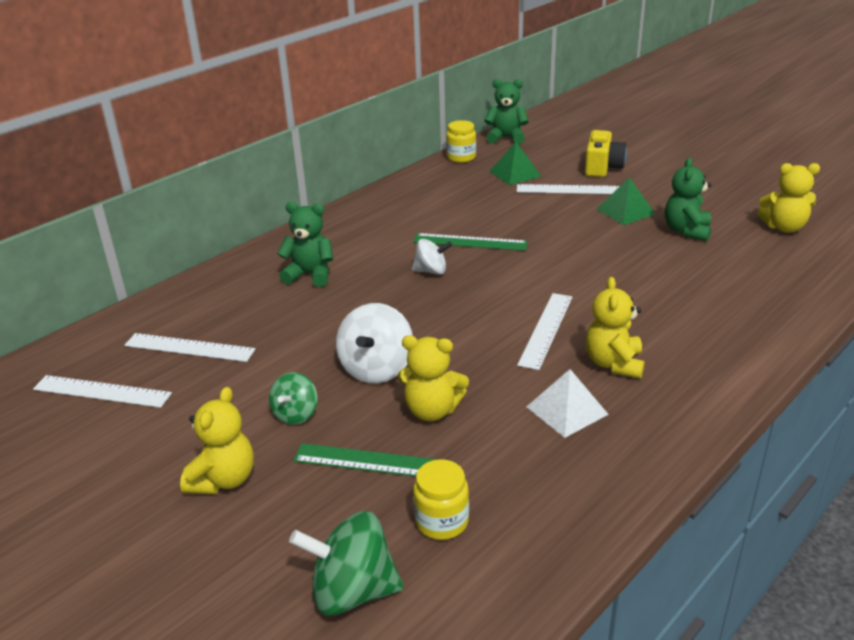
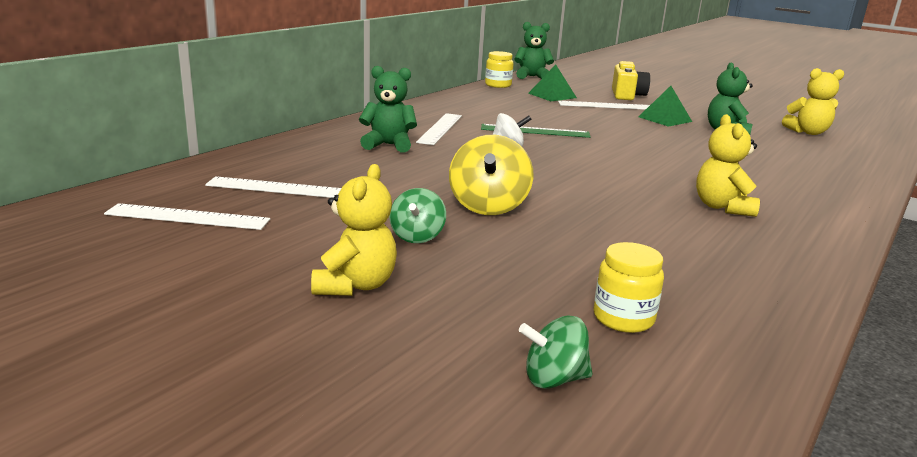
camera: 10 degrees left, 10 degrees down
green spinning top [289,511,404,616] -> green spinning top [519,315,593,389], size x0.61
green ruler [293,443,455,477] -> none
white spinning top [336,303,413,383] -> yellow spinning top [449,135,533,215]
yellow teddy bear [398,335,469,421] -> none
white ruler [517,293,572,370] -> white ruler moved to [416,113,462,145]
white pyramid [527,369,609,438] -> none

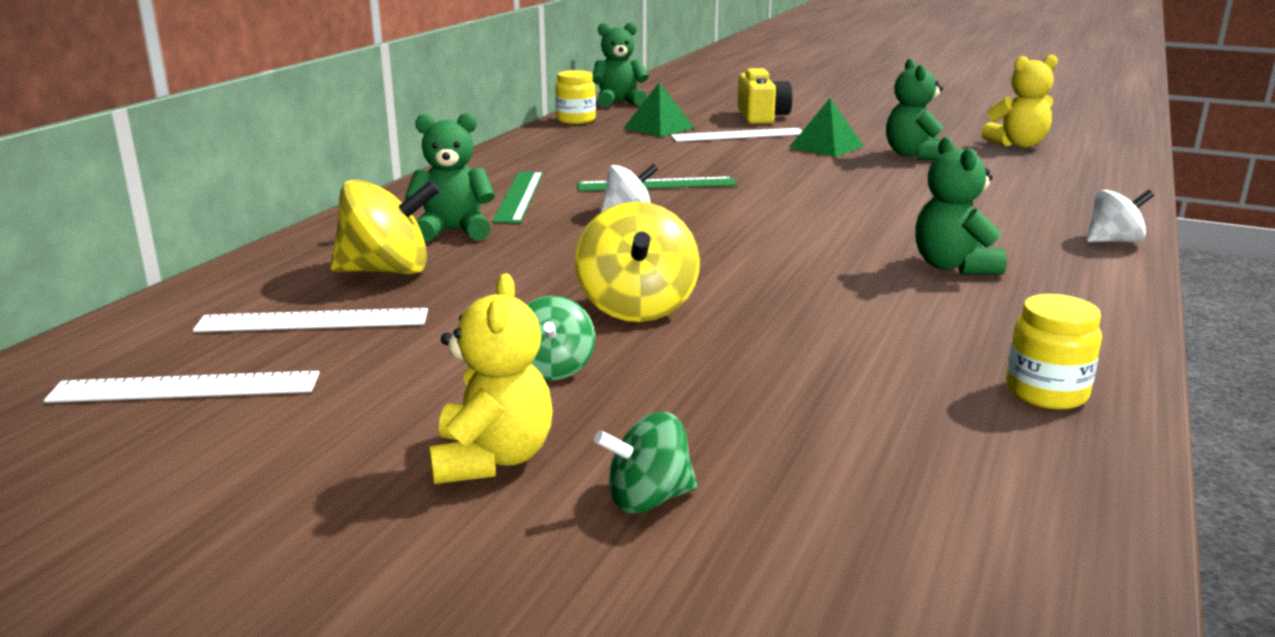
camera: 10 degrees left, 0 degrees up
white ruler [416,113,462,145] -> green ruler [492,172,543,223]
green spinning top [519,315,593,389] -> green spinning top moved to [594,412,698,513]
yellow jar [593,242,664,333] -> yellow jar moved to [1006,294,1102,410]
yellow teddy bear [696,114,760,217] -> green teddy bear [915,137,1007,275]
none -> yellow spinning top [330,179,440,275]
none -> white spinning top [1086,190,1154,243]

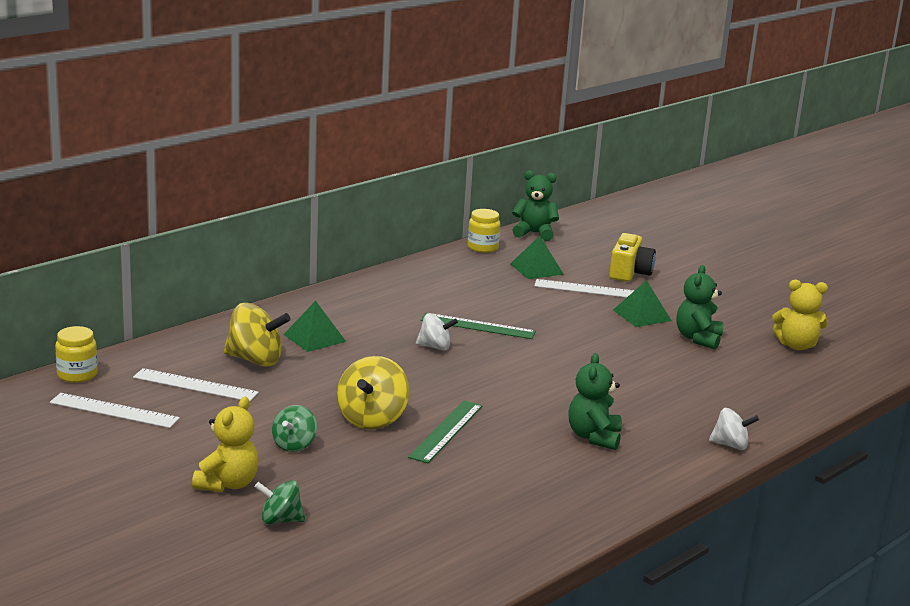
camera: 20 degrees right, 0 degrees up
green teddy bear [405,113,495,242] -> green pyramid [283,301,346,352]
green ruler [492,172,543,223] -> green ruler moved to [408,401,482,463]
yellow jar [1006,294,1102,410] -> yellow jar moved to [55,326,98,383]

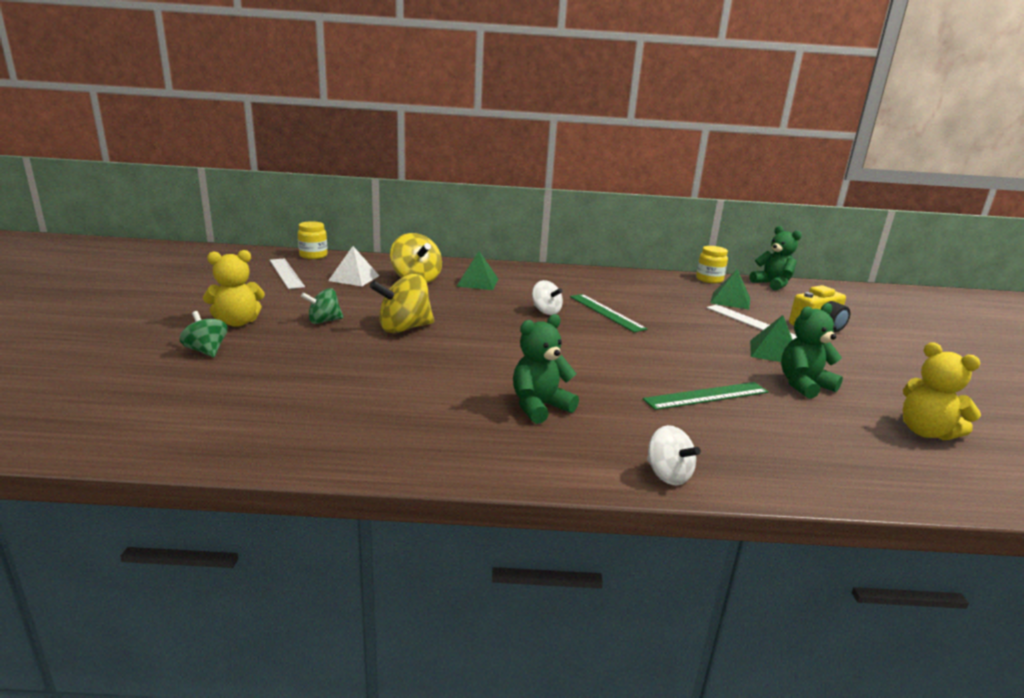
camera: 45 degrees right, 0 degrees up
white ruler [133,368,259,402] -> white pyramid [328,246,379,286]
green ruler [408,401,482,463] -> green ruler moved to [643,382,769,410]

